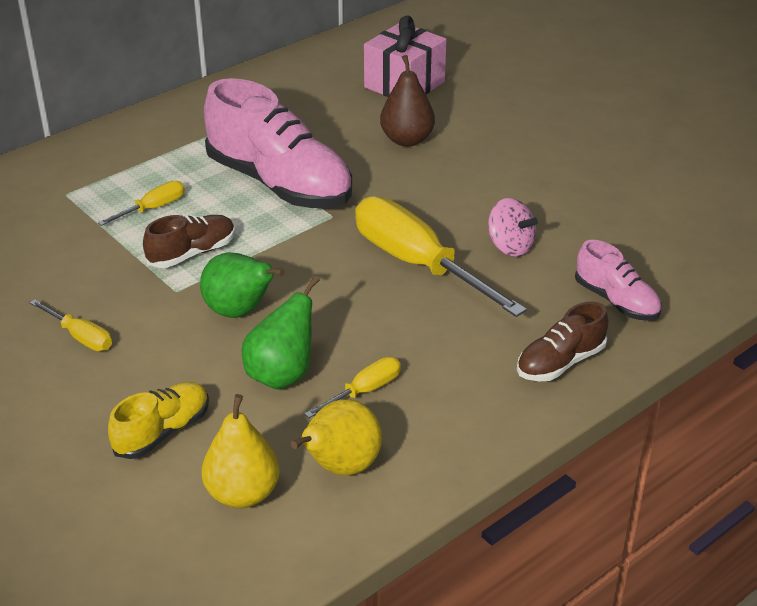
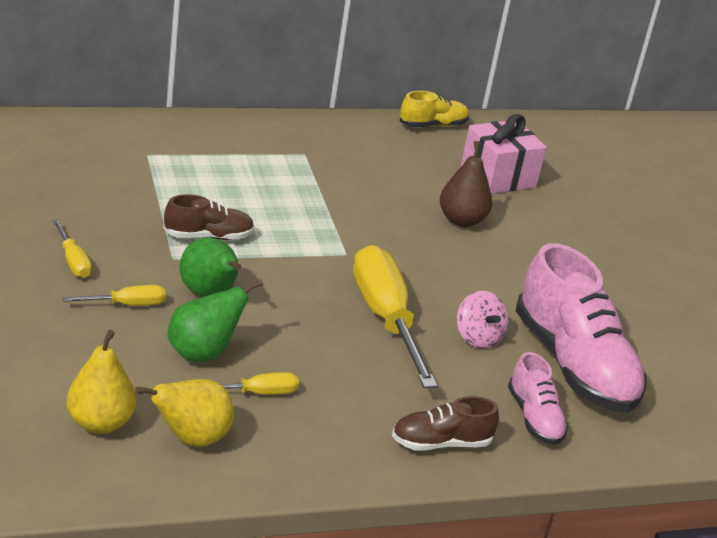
camera: 20 degrees right, 5 degrees down
yellow screwdriver [98,181,185,226] -> yellow screwdriver moved to [63,285,166,305]
yellow shoe [108,382,209,459] -> yellow shoe moved to [400,91,469,127]
pink shoe [204,78,352,208] -> pink shoe moved to [516,243,647,413]

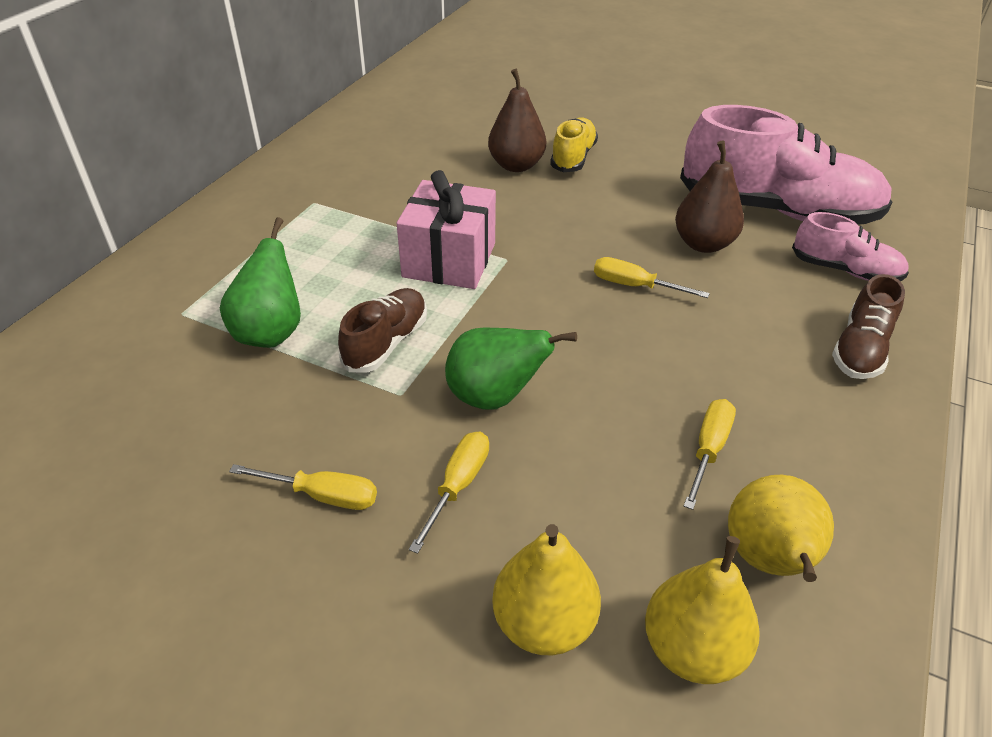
camera: 45 degrees left, 10 degrees up
green pear [168,279,263,362] -> green pear moved to [220,217,301,348]
yellow screwdriver [353,245,438,388] -> yellow screwdriver [594,257,710,298], size x0.46
yellow shoe [400,91,469,127] -> yellow shoe moved to [550,117,598,172]
pink spinning top [457,291,509,349] -> brown pear [675,140,744,253]
pink gift [461,114,547,194] -> pink gift moved to [397,170,496,289]
none -> yellow pear [492,524,601,655]

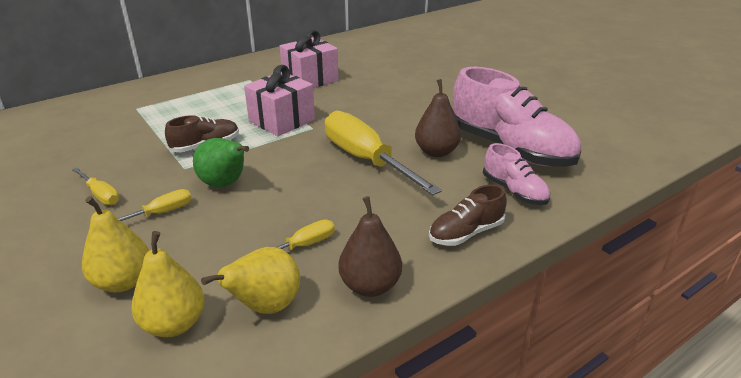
camera: 30 degrees right, 10 degrees down
green pear [220,217,301,348] -> none
brown pear [488,69,546,172] -> brown pear moved to [338,196,402,297]
yellow shoe [550,117,598,172] -> none
yellow screwdriver [594,257,710,298] -> yellow screwdriver [325,110,442,196], size x2.16
none -> pink gift [280,30,339,88]

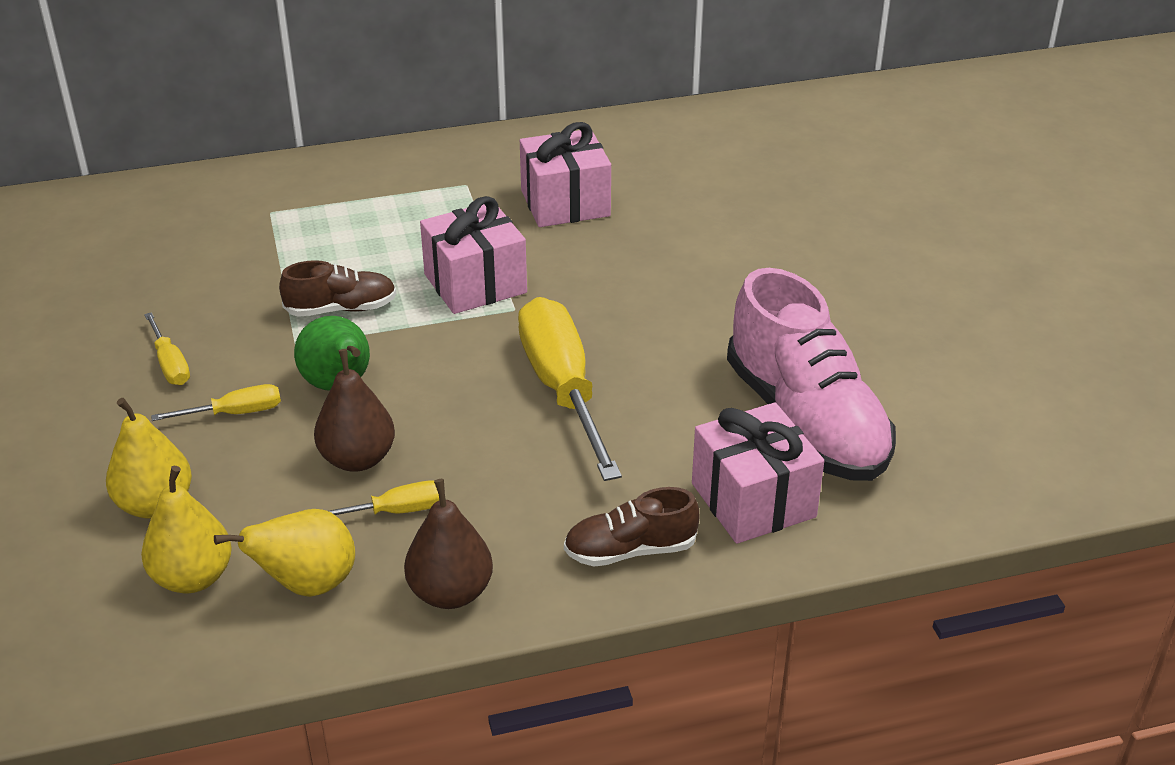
camera: 20 degrees right, 5 degrees up
brown pear [415,79,461,157] -> brown pear moved to [314,349,395,472]
pink shoe [483,143,550,205] -> pink gift [692,402,824,544]

